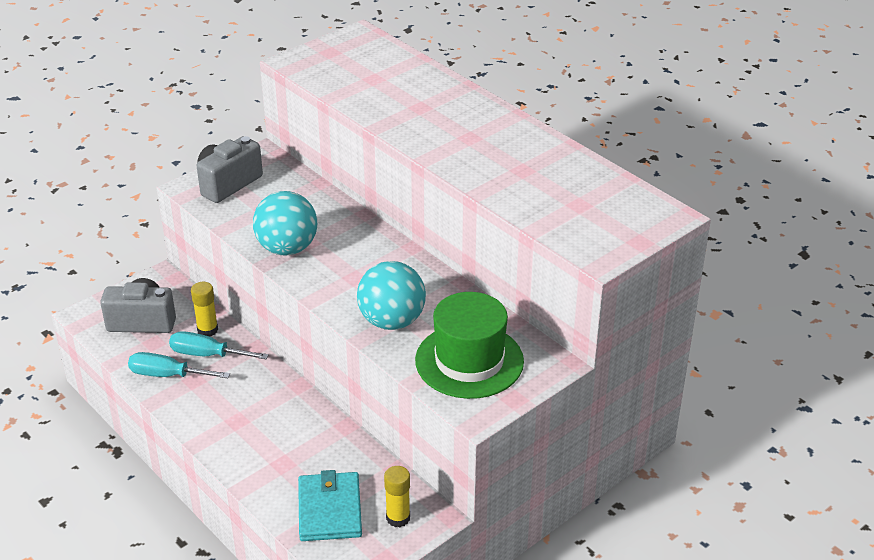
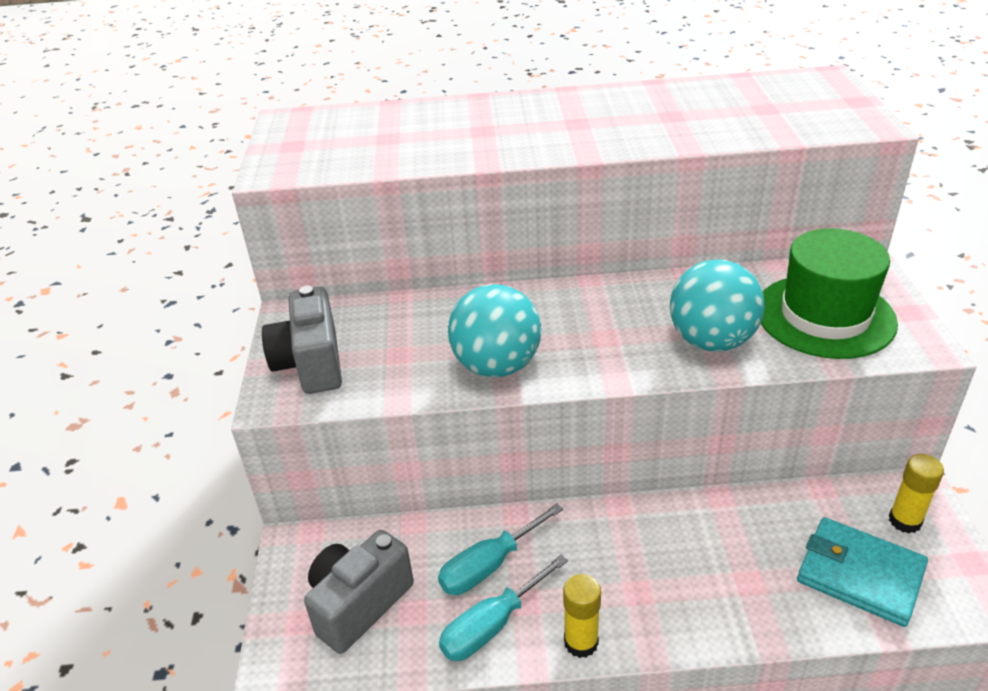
camera: 50 degrees left, 0 degrees up
yellow glue stick [191,282,218,336] -> yellow glue stick moved to [563,574,601,658]

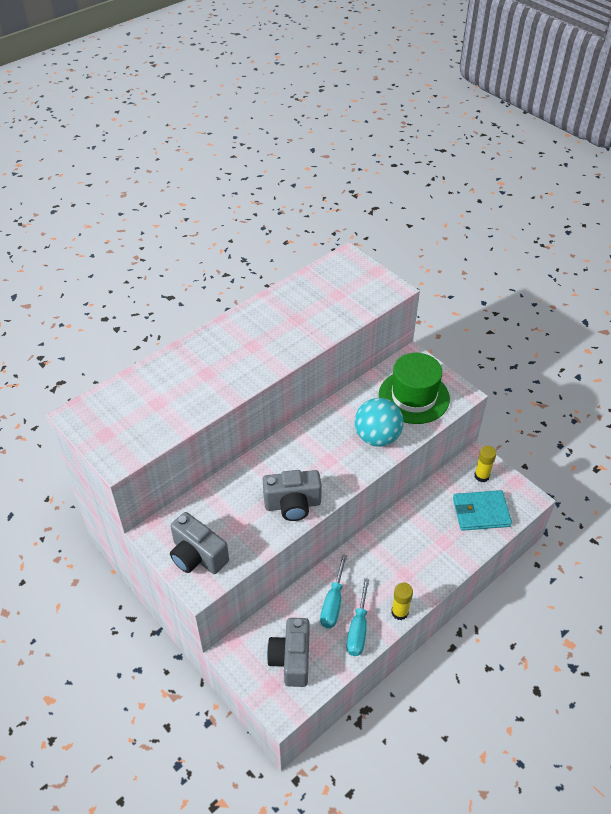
camera: 40 degrees left, 10 degrees up
turquoise ball [448,284,541,377] -> grey camera [263,470,322,521]

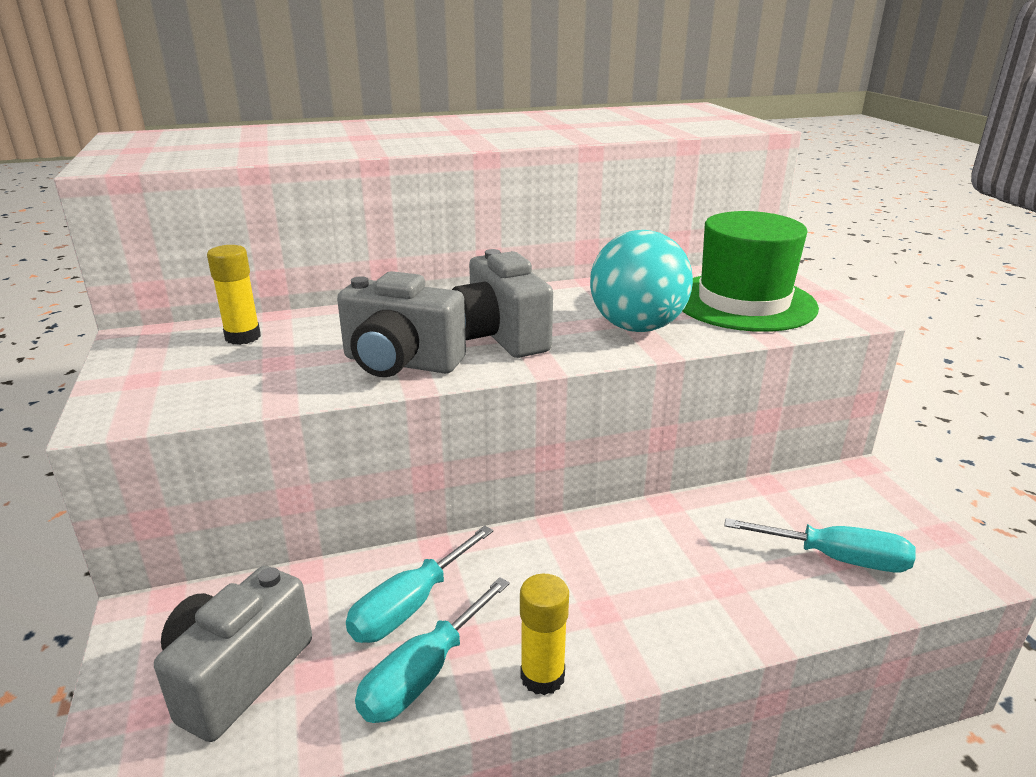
camera: 25 degrees right, 20 degrees down
grey camera [170,512,229,574] -> grey camera moved to [452,249,553,358]
turquoise wallet [453,490,512,531] -> turquoise screwdriver [725,518,916,572]
yellow glue stick [474,446,497,482] -> yellow glue stick moved to [207,245,261,345]

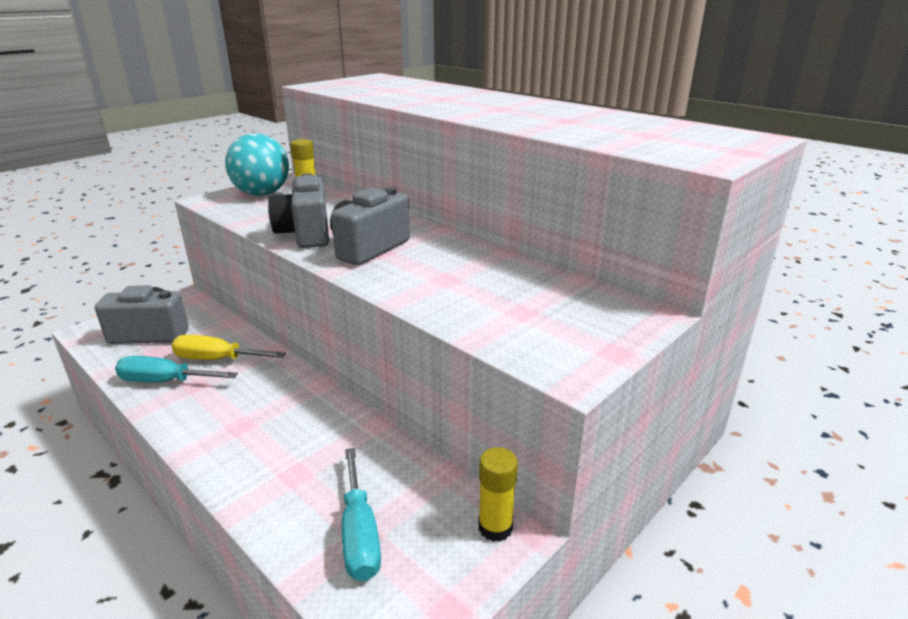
camera: 60 degrees right, 0 degrees up
turquoise screwdriver [346,526,493,643] -> yellow screwdriver [171,335,286,360]
yellow glue stick [520,574,569,695] -> yellow glue stick moved to [478,447,518,542]
turquoise ball [590,230,693,332] -> turquoise ball moved to [225,133,289,196]
green hat [682,211,819,332] -> none

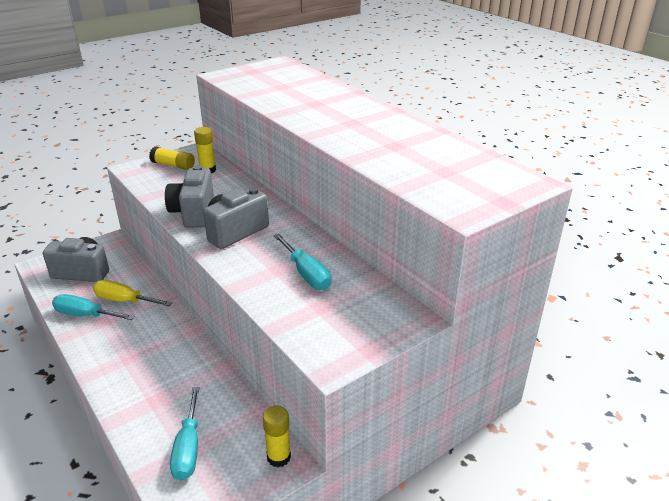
camera: 10 degrees right, 5 degrees up
turquoise ball [225,133,289,196] -> yellow glue stick [149,147,195,170]
none -> turquoise screwdriver [274,234,331,290]

